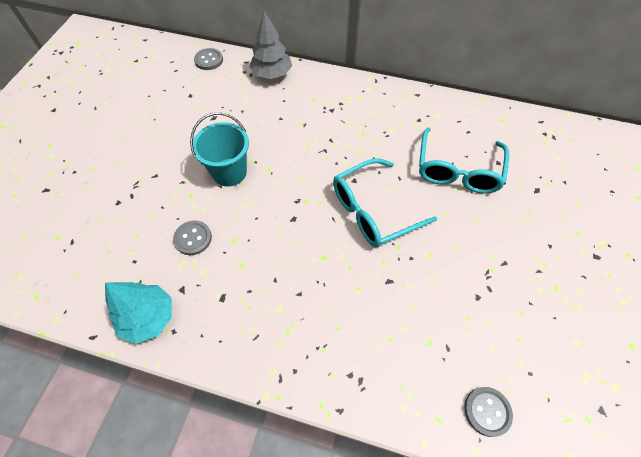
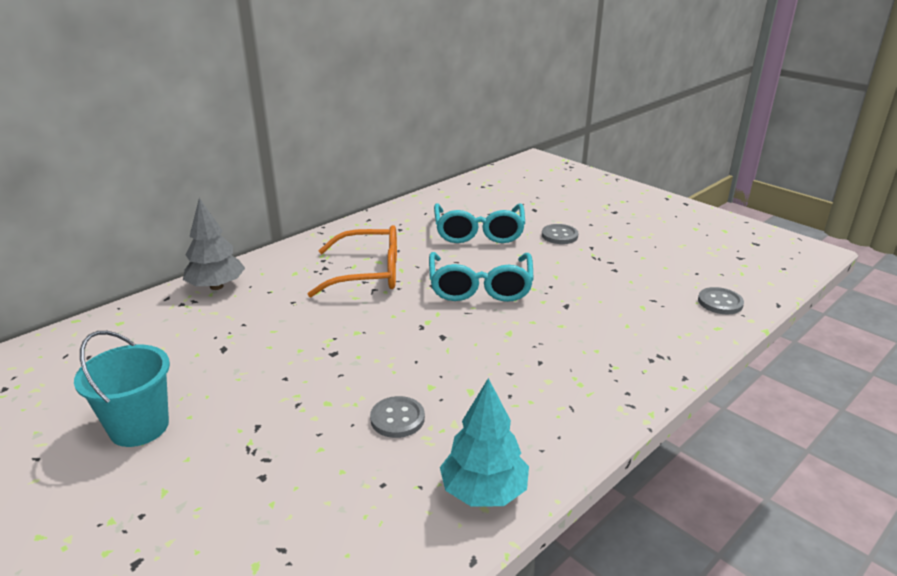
camera: 60 degrees left, 30 degrees down
turquoise bucket [190,113,249,187] -> turquoise bucket moved to [74,331,170,447]
grey button [194,48,223,70] -> grey button moved to [542,224,578,244]
turquoise glasses [419,128,509,193] -> turquoise glasses turned 45 degrees clockwise [434,204,525,243]
none -> orange glasses [308,225,397,297]

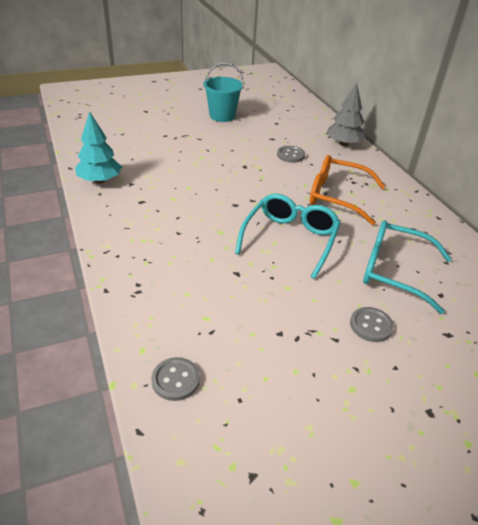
camera: 110 degrees right, 10 degrees up
orange glasses [308,225,397,297] -> orange glasses turned 90 degrees clockwise [310,155,385,225]
grey button [370,396,425,438] -> grey button moved to [277,146,305,163]
turquoise glasses [429,252,534,302] -> turquoise glasses turned 90 degrees clockwise [235,193,340,279]

